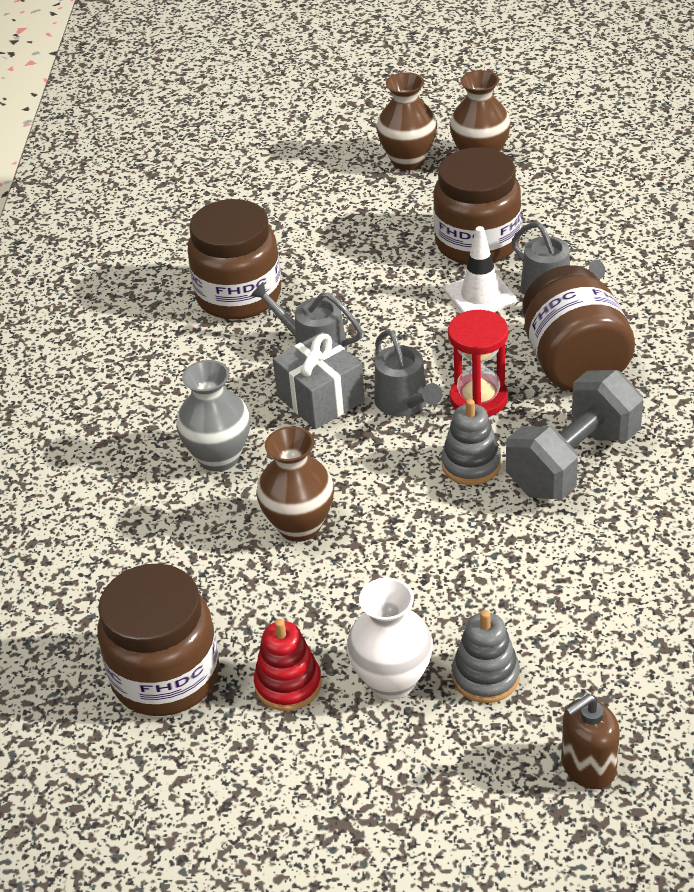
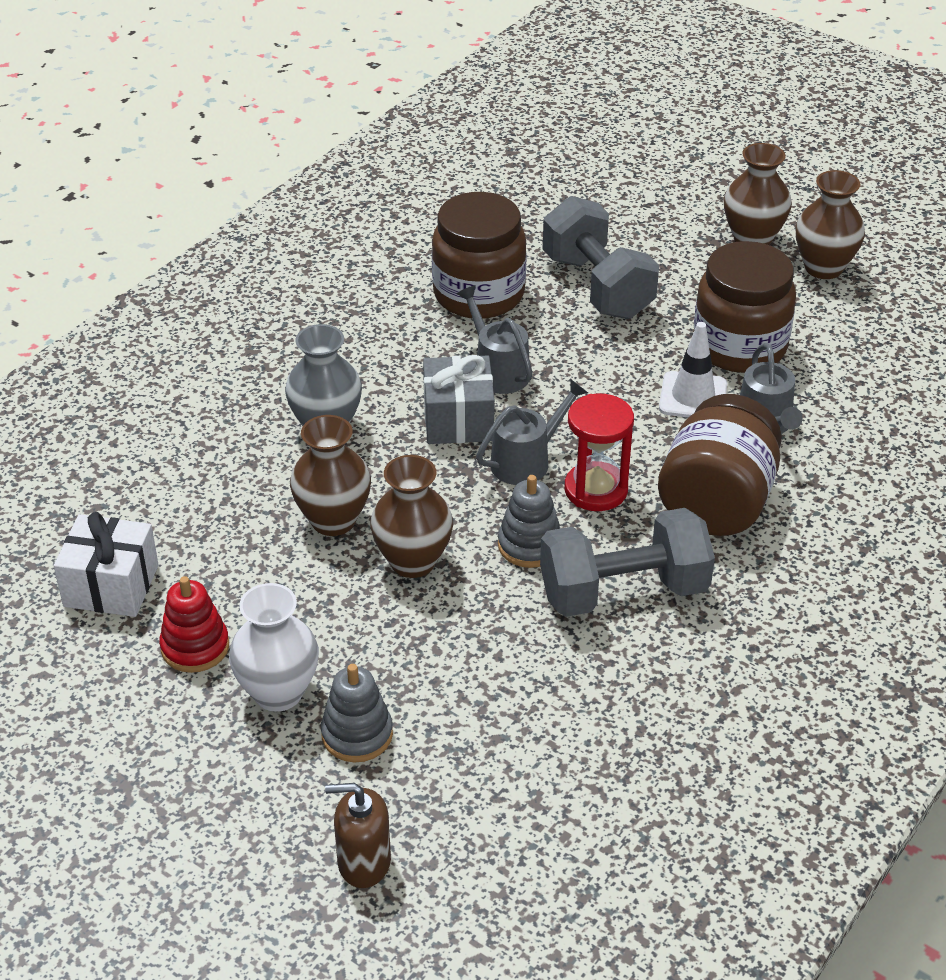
camera: 30 degrees right, 0 degrees up
brown jar [97,564,219,716] -> white gift [54,512,159,617]
grey watering can [374,330,442,417] -> grey watering can turned 135 degrees counterclockwise [476,380,588,485]
none -> brown vase [370,455,453,578]
none -> grey dumbbell [543,196,659,319]

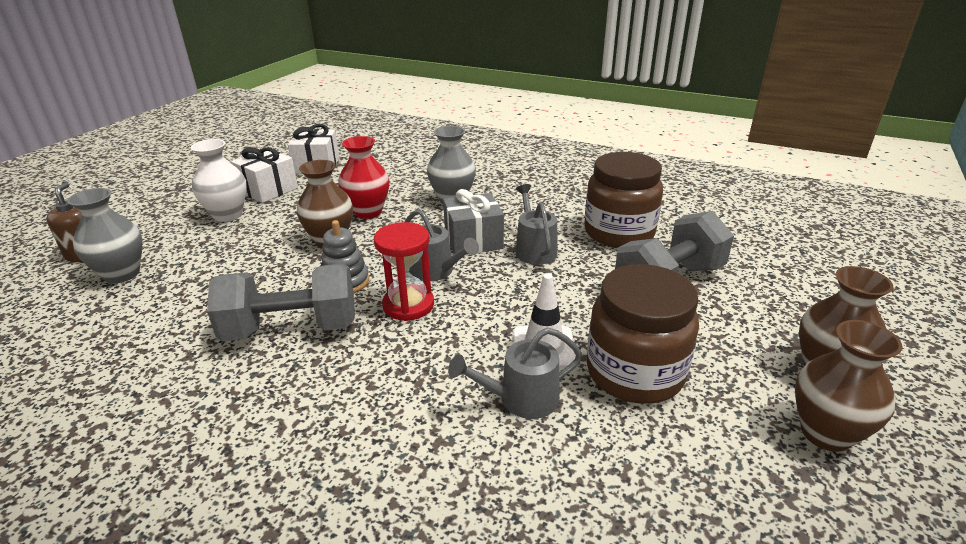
camera: 80 degrees right, 10 degrees down
red stacking toy [159,576,229,673] -> white gift [231,147,298,203]
brown vase [290,415,371,536] -> red vase [338,136,390,219]
grey stacking toy [321,664,393,762] -> none
grey watering can [457,285,532,394] -> grey watering can turned 60 degrees counterclockwise [516,184,558,265]
grey dumbbell [540,508,715,617] -> grey dumbbell turned 75 degrees counterclockwise [207,263,355,341]
brown jar [658,394,782,536] -> none
none -> grey vase [67,188,143,283]

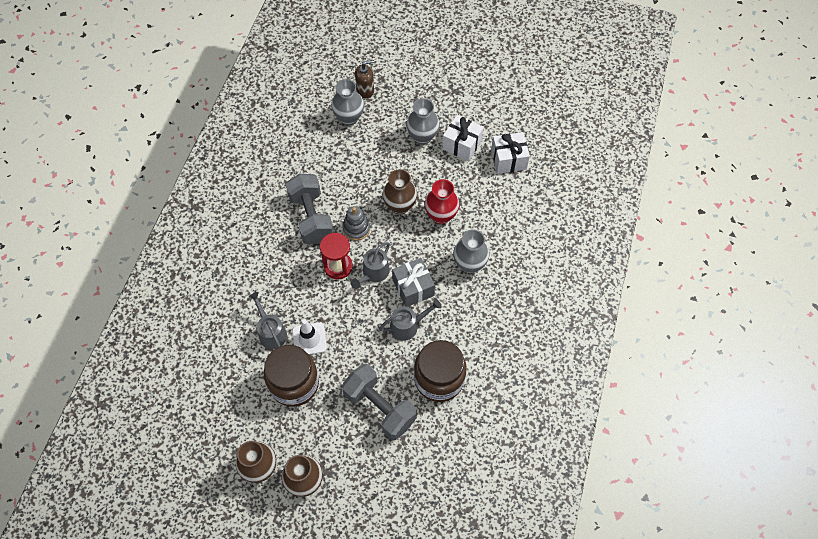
camera: 80 degrees right, 30 degrees up
white vase [191,139,247,222] -> grey vase [406,98,440,145]

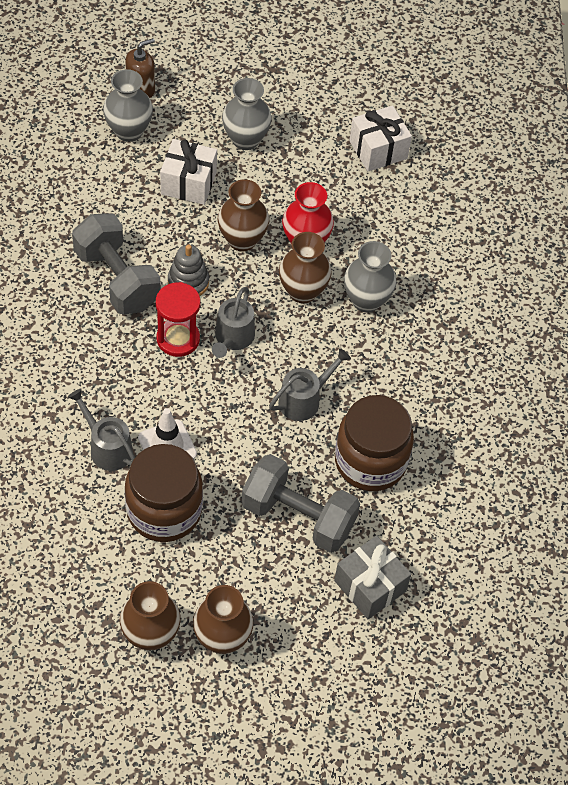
camera: 20 degrees left, 5 degrees down
grey gift [392,258,435,307] -> grey gift moved to [334,535,411,619]
white gift [442,115,484,161] -> white gift moved to [160,139,217,205]
none -> brown vase [279,232,332,303]

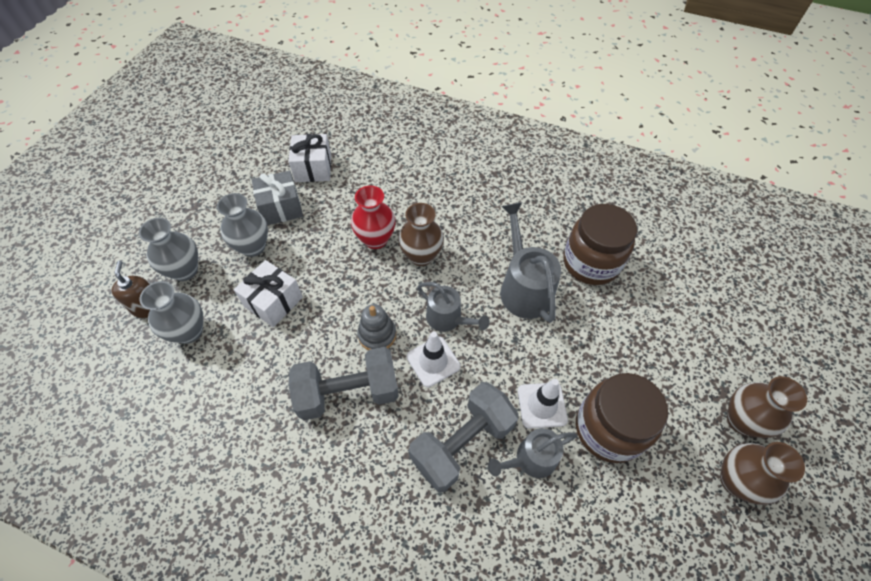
camera: 65 degrees left, 0 degrees up
red hourglass [156,282,200,357] -> white traffic cone [407,331,461,387]
brown vase [218,179,269,252] -> none
grey dumbbell [241,454,360,553] -> grey dumbbell moved to [409,382,519,492]
grey watering can [269,348,351,421] -> grey watering can [500,202,561,323], size x1.56
grey gift [334,535,411,619] -> grey gift moved to [251,171,303,225]
grey vase [344,241,396,313] -> grey vase moved to [139,218,198,281]

